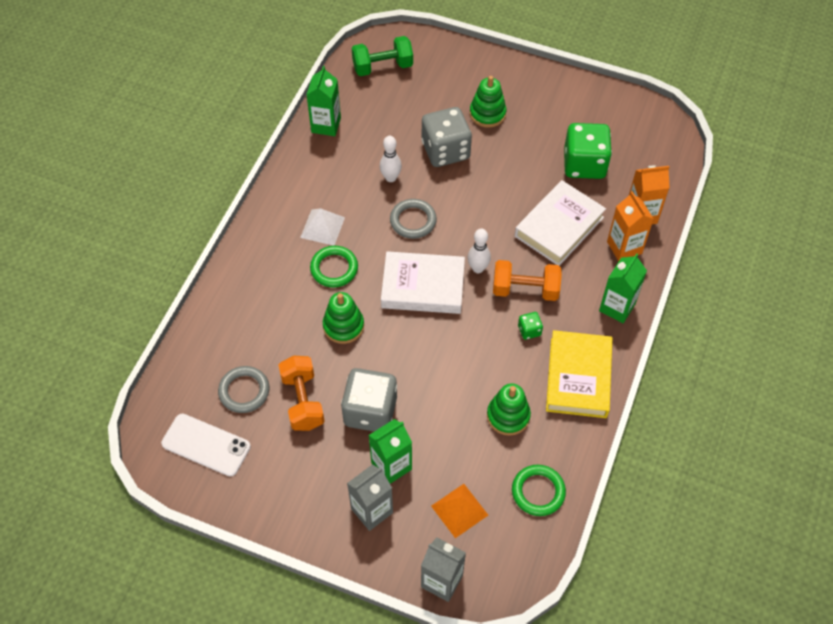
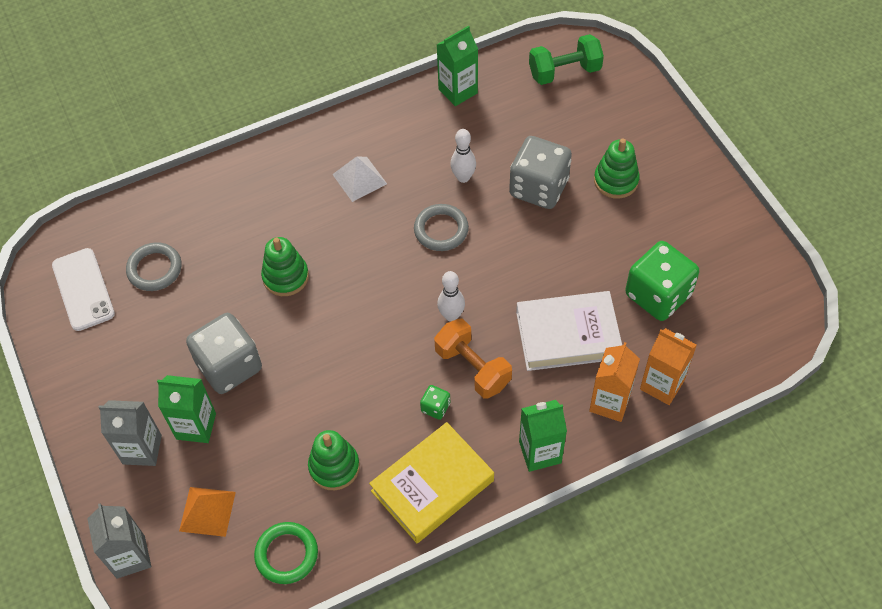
camera: 45 degrees right, 0 degrees up
orange dumbbell [279,356,325,431] -> none
green ring [310,246,358,288] -> none
green dumbbell [352,36,413,76] -> green dumbbell turned 45 degrees counterclockwise [529,34,604,85]
white book [381,251,465,314] -> none

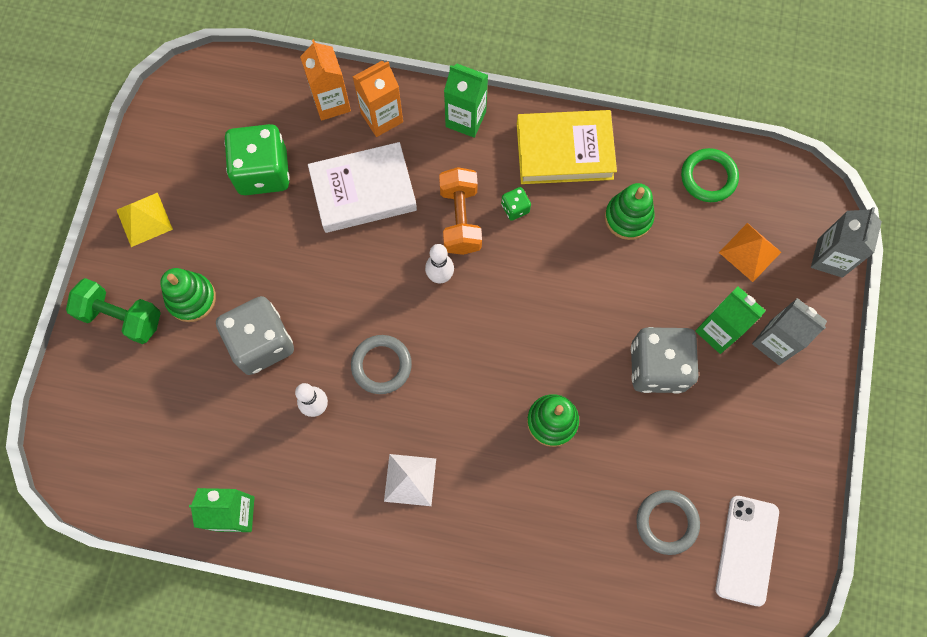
camera: 145 degrees left, 15 degrees up
white book [516,291,622,371] -> white book turned 45 degrees counterclockwise [308,142,417,233]
green dumbbell [529,34,604,85] -> green dumbbell moved to [66,278,161,344]
none -> yellow pyramid [117,192,173,247]

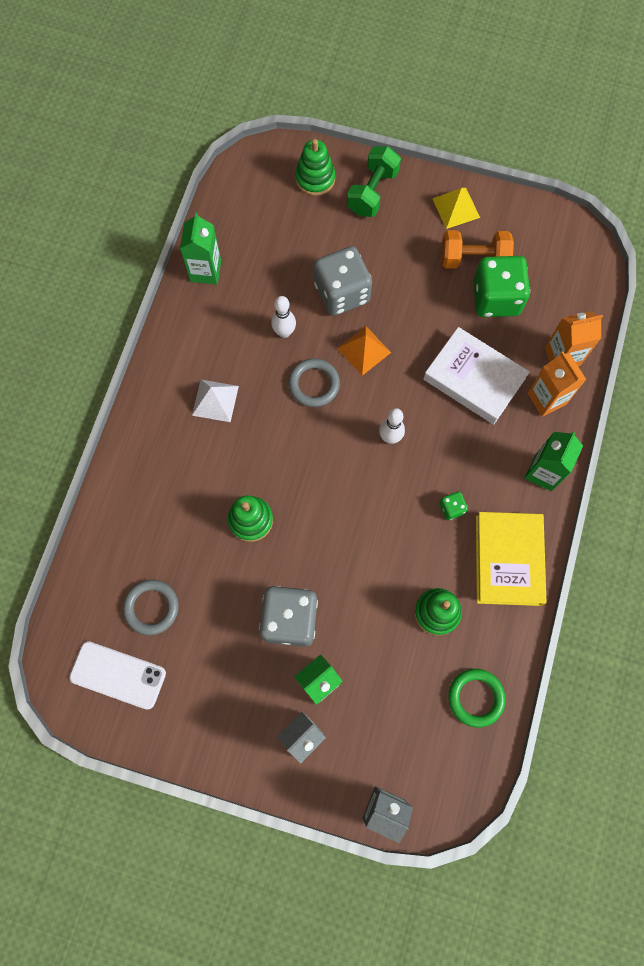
camera: 95 degrees right, 0 degrees up
green stacking toy [160,268,216,322] -> green stacking toy moved to [295,139,335,196]
white book [308,142,417,233] -> white book turned 45 degrees counterclockwise [423,327,530,424]
orange dumbbell [439,167,482,255] -> orange dumbbell moved to [441,230,514,269]
orange pyramid [719,223,781,282] -> orange pyramid moved to [337,326,391,376]

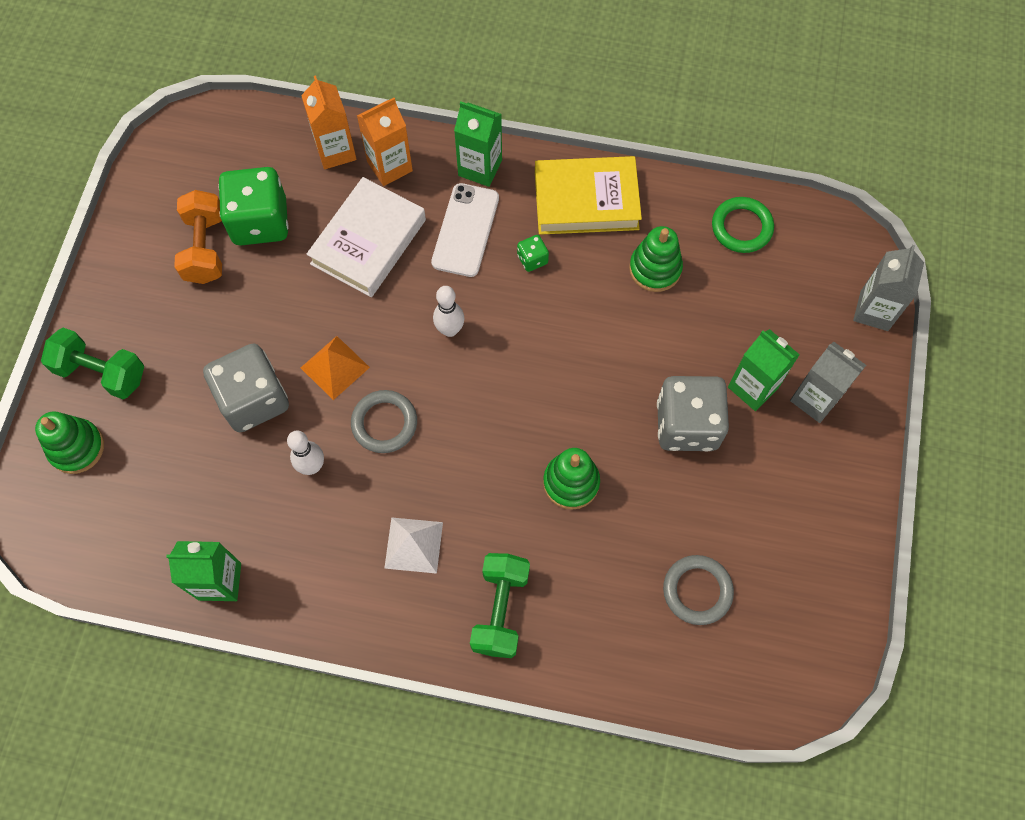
camera: 95 degrees left, 5 degrees down
white phone [69,641,166,710] -> white phone moved to [431,183,499,277]
yellow pyramid [433,188,480,229] -> none
none -> green dumbbell [470,553,530,658]

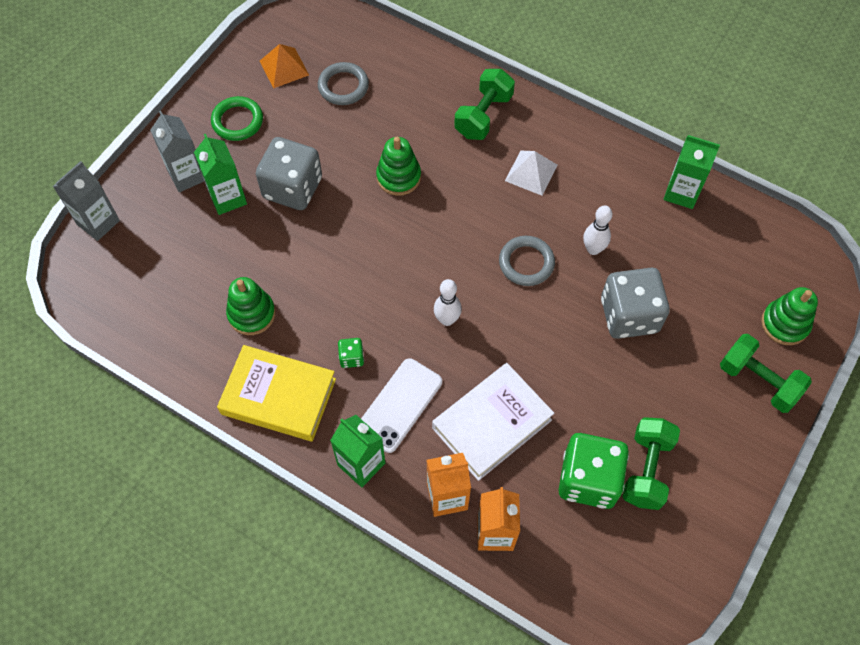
camera: 160 degrees left, 5 degrees down
orange dumbbell [174,190,222,284] -> green dumbbell [622,417,680,510]
orange pyramid [301,336,370,400] -> orange pyramid moved to [260,44,309,88]
green ring [712,197,774,253] -> green ring moved to [211,96,263,141]

